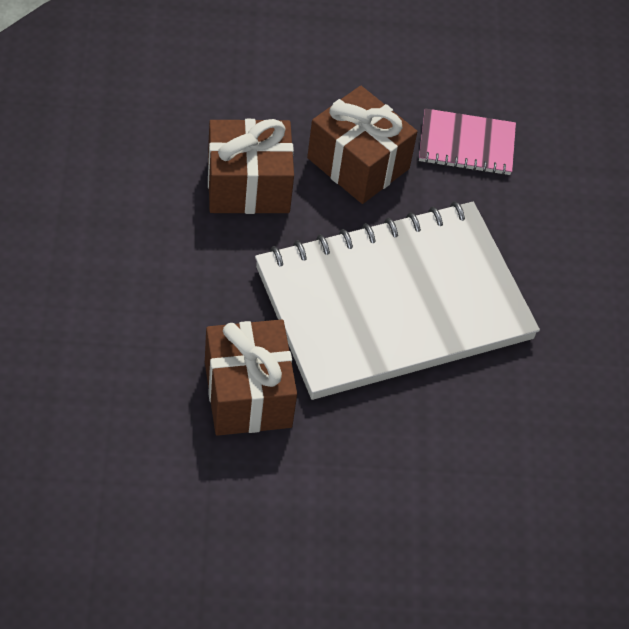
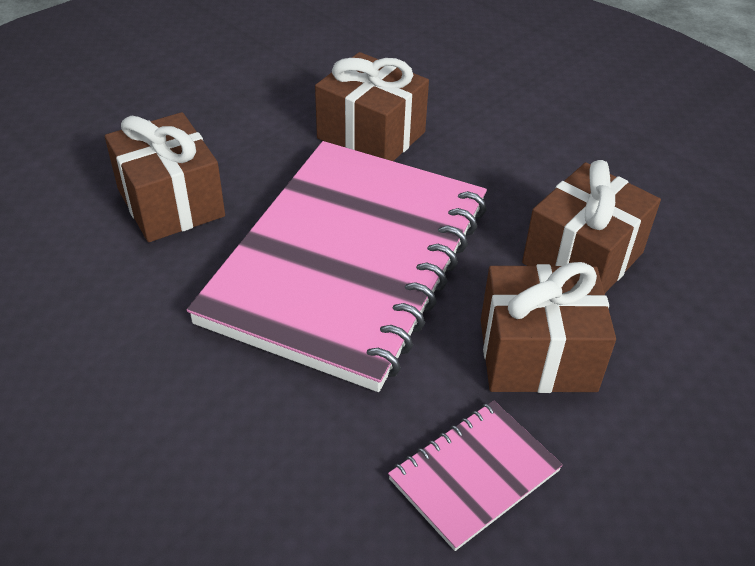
camera: 140 degrees right, 10 degrees down
white notebook [255,201,540,400] -> pink notebook [187,141,487,392]
none -> brown gift [105,112,225,242]

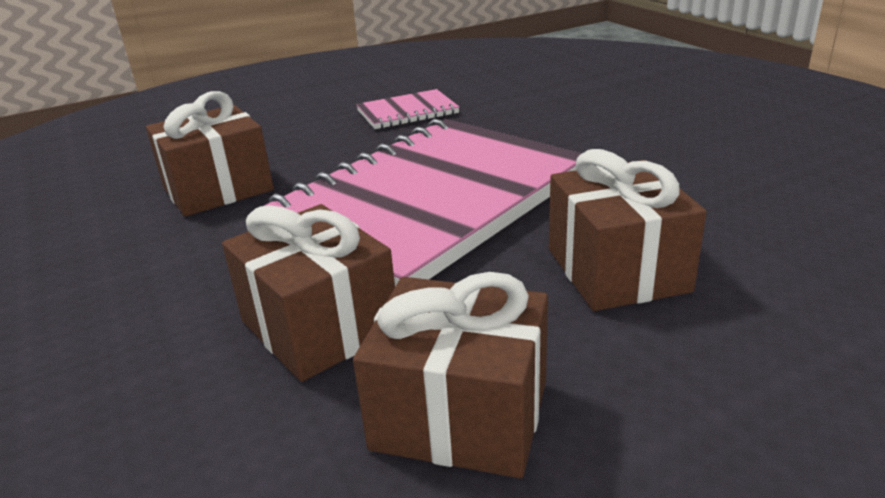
camera: 160 degrees left, 15 degrees down
brown gift [481,262,616,393] -> brown gift moved to [353,272,548,478]

